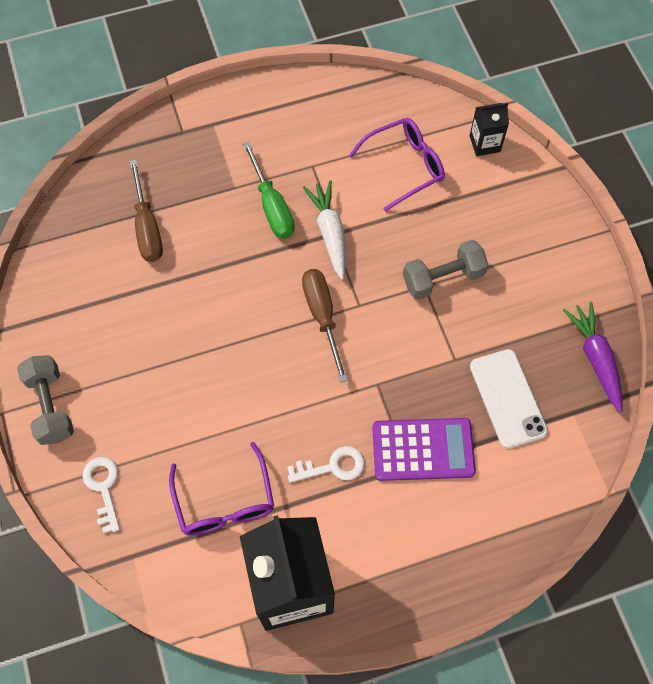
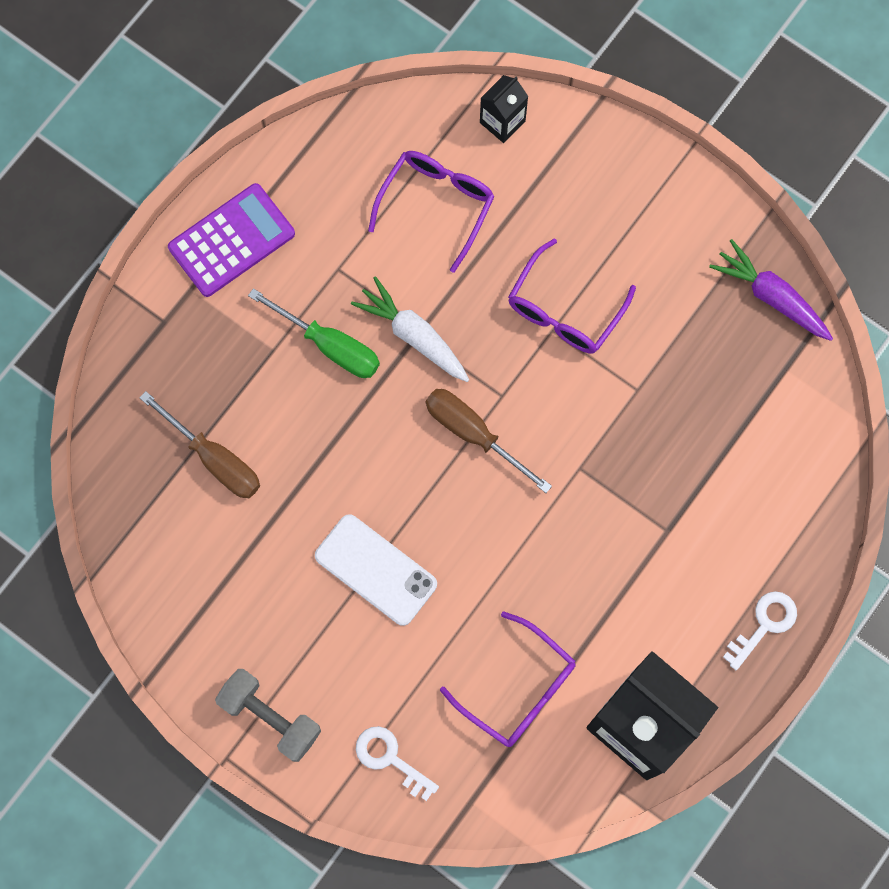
camera: 35 degrees left, 10 degrees up
white key [287,446,365,483] -> white key moved to [723,591,797,670]
purple calculator [372,418,476,481] -> purple calculator moved to [168,183,295,297]
grey dumbbell [403,240,488,300] -> purple glasses [508,238,636,354]
white phone [470,349,548,449] -> white phone moved to [315,514,437,626]

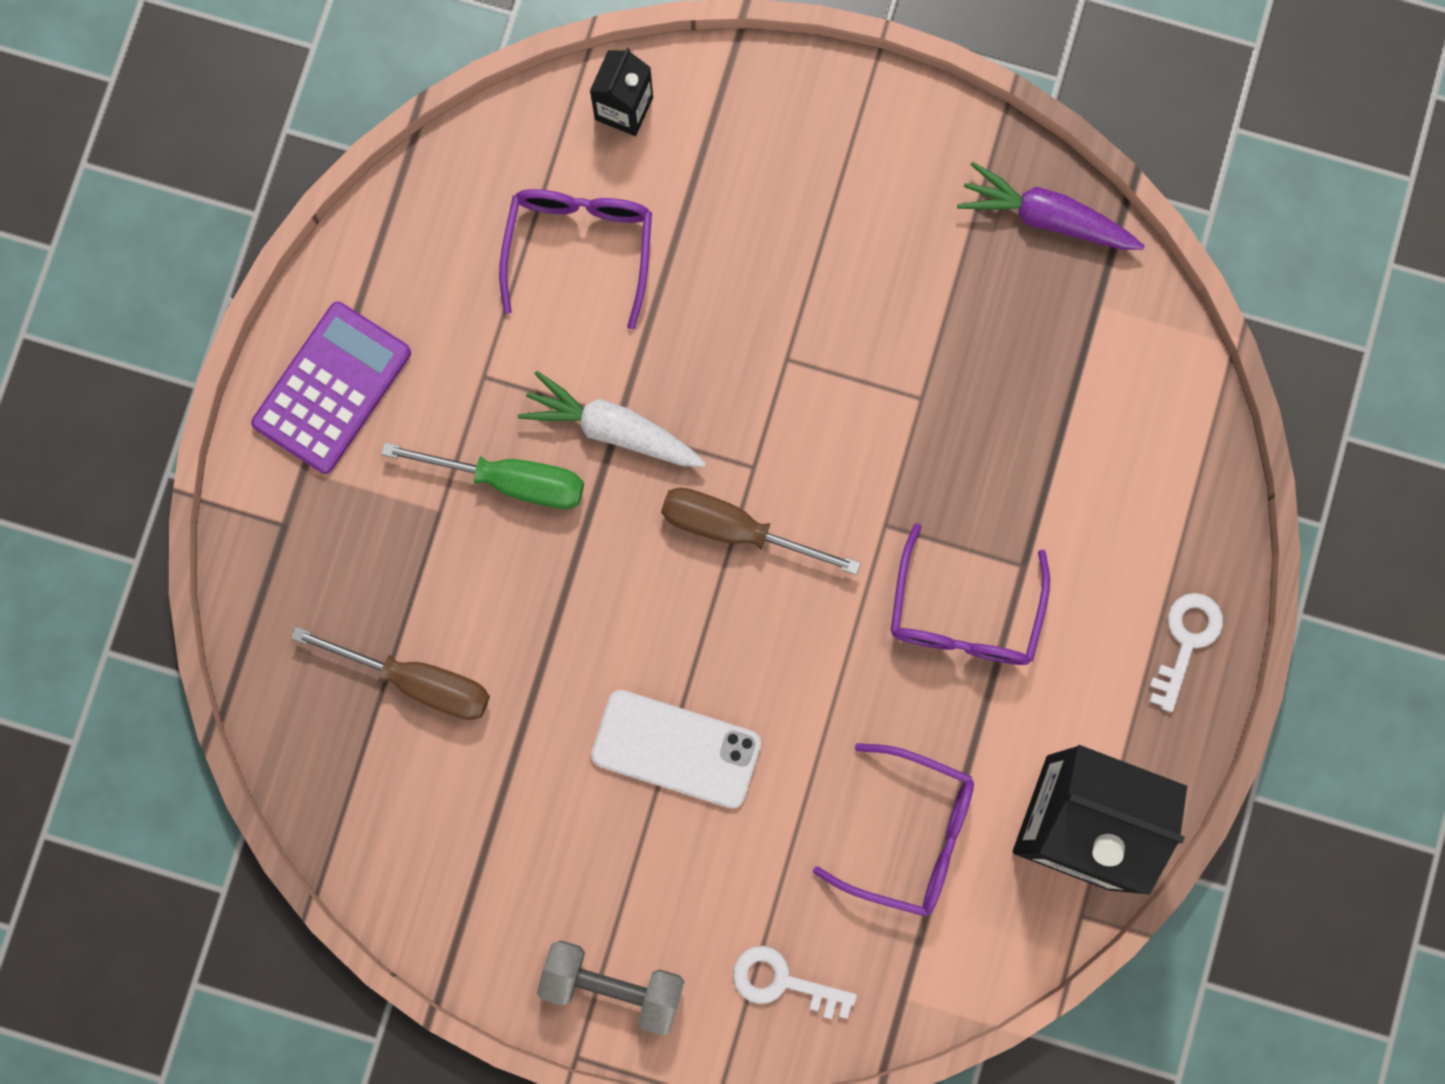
camera: 20 degrees left, 5 degrees up
purple glasses [508,238,636,354] -> purple glasses moved to [891,523,1050,665]

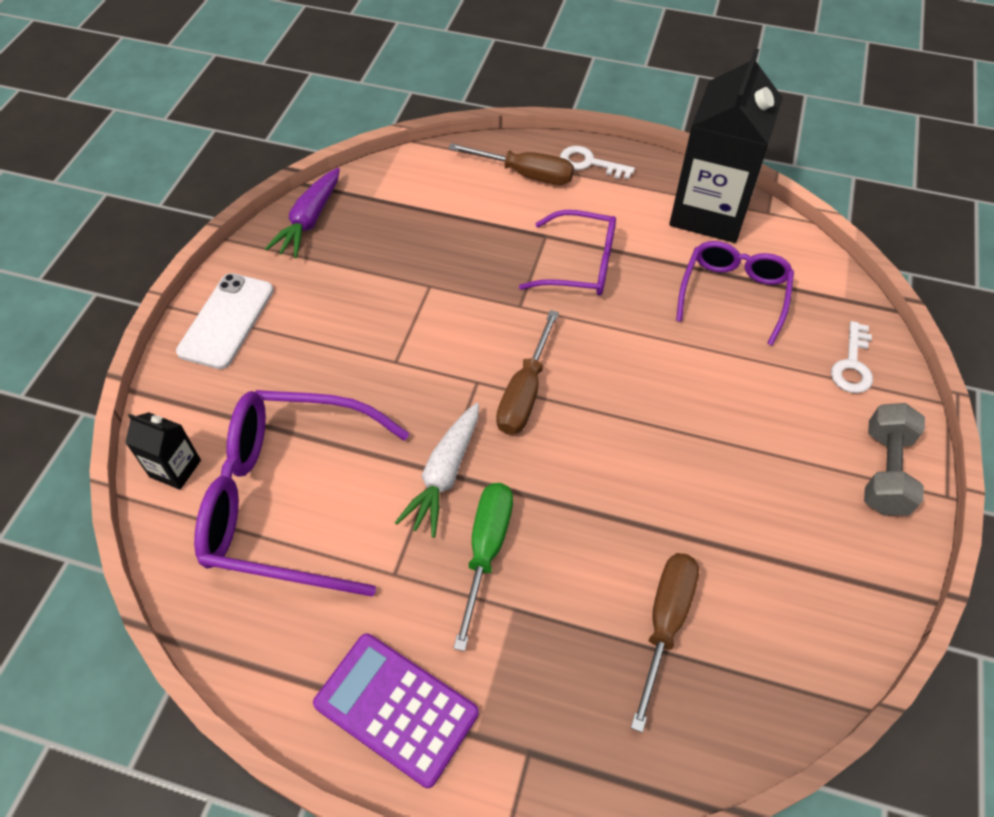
camera: 90 degrees left, 25 degrees down
purple glasses [499,189,652,330] -> purple glasses [194,390,410,597], size x1.65
white phone [591,690,761,808] -> white phone moved to [176,273,274,369]
none -> brown screwdriver [448,143,574,185]

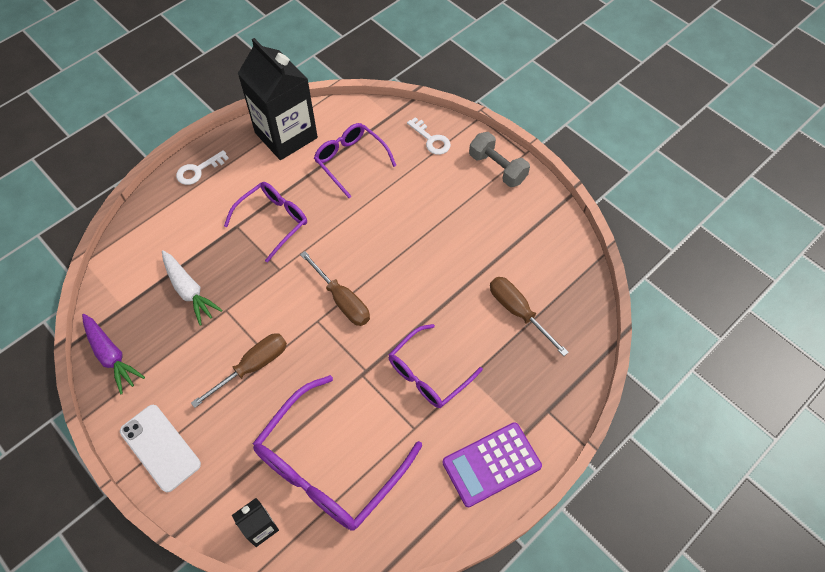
camera: 60 degrees left, 5 degrees up
white carrot [395,403,479,538] -> white carrot moved to [162,250,223,325]
brown screwdriver [448,143,574,185] -> brown screwdriver moved to [191,333,287,408]
green screwdriver [453,483,513,651] -> purple glasses [389,324,483,408]

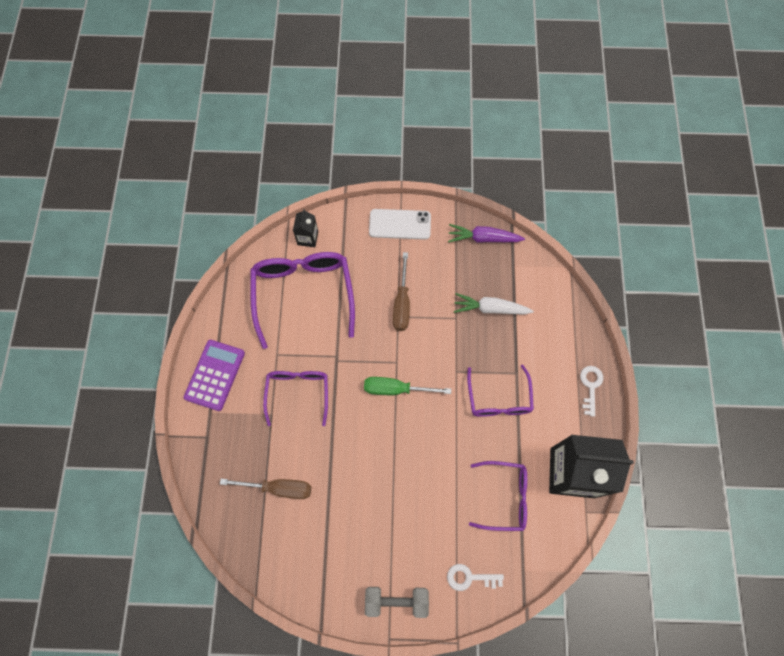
camera: 135 degrees right, 10 degrees up
brown screwdriver [300,251,370,326] -> green screwdriver [364,377,451,395]

